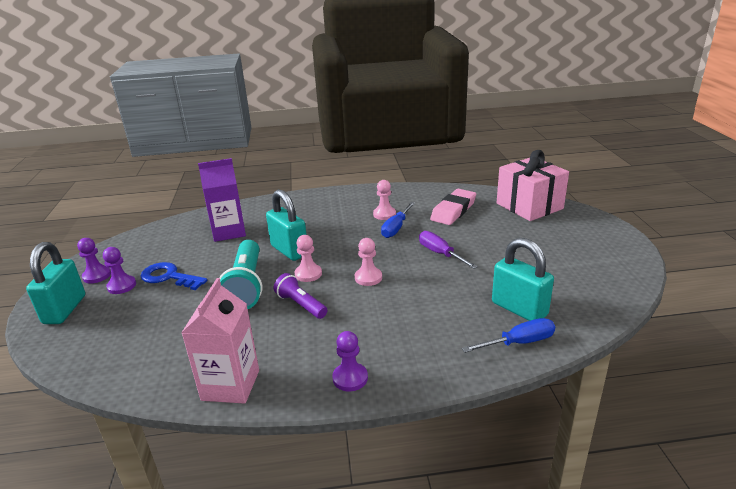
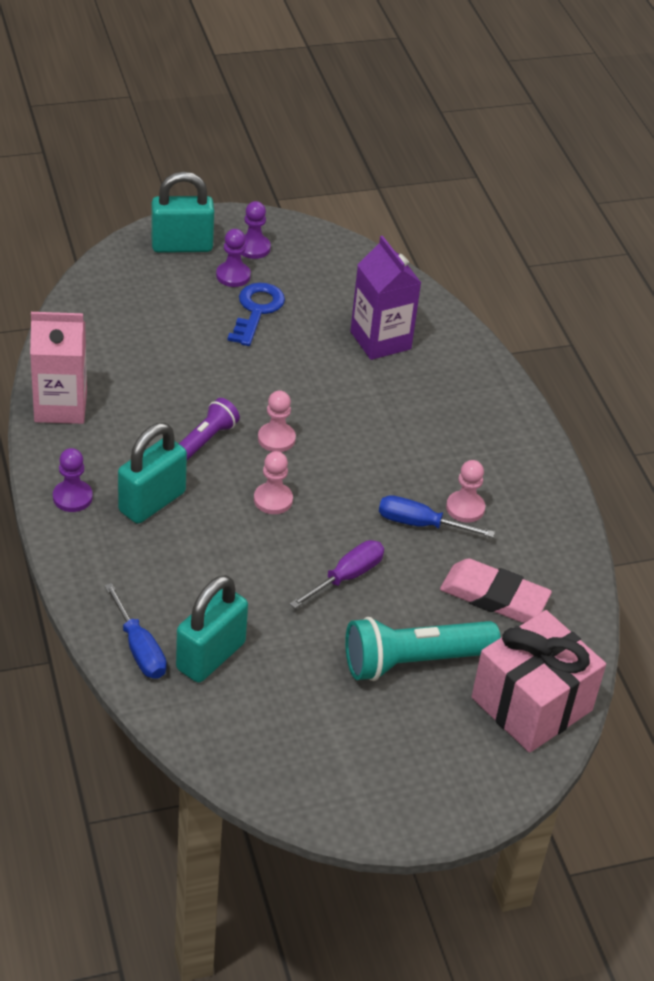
camera: 75 degrees right, 15 degrees up
turquoise flashlight [219,240,263,309] -> turquoise flashlight moved to [345,617,501,681]
turquoise padlock [266,189,307,261] -> turquoise padlock moved to [118,423,187,524]

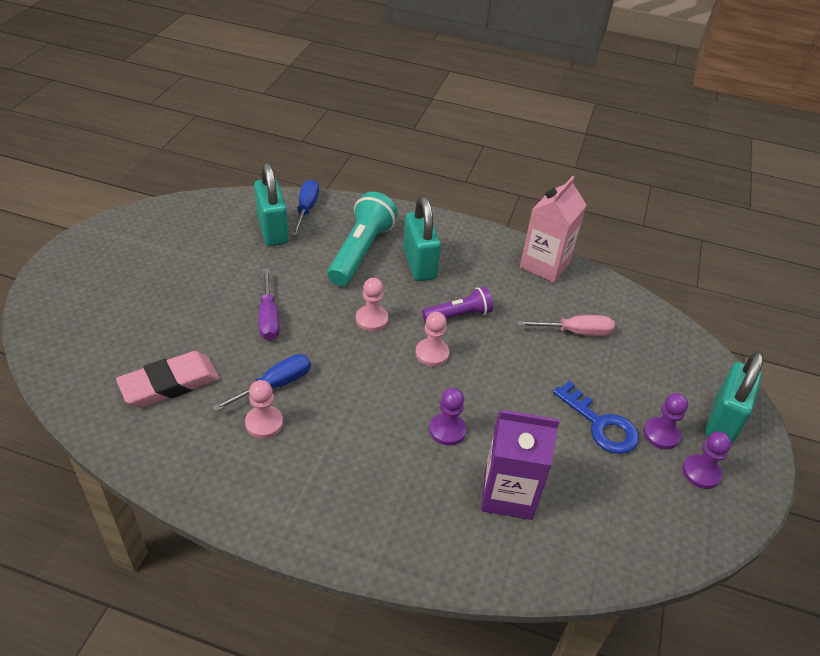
camera: 125 degrees right, 0 degrees up
purple pawn [53,448,93,512] -> purple pawn moved to [429,388,467,446]
blue screwdriver [104,583,167,679] -> blue screwdriver turned 90 degrees clockwise [292,180,319,236]
purple flashlight [179,398,240,460] -> purple flashlight turned 90 degrees counterclockwise [422,287,493,322]
turquoise flashlight [345,617,501,681] -> turquoise flashlight moved to [327,192,398,286]
pink gift [471,610,606,753] -> none
none -> pink screwdriver [517,315,615,336]

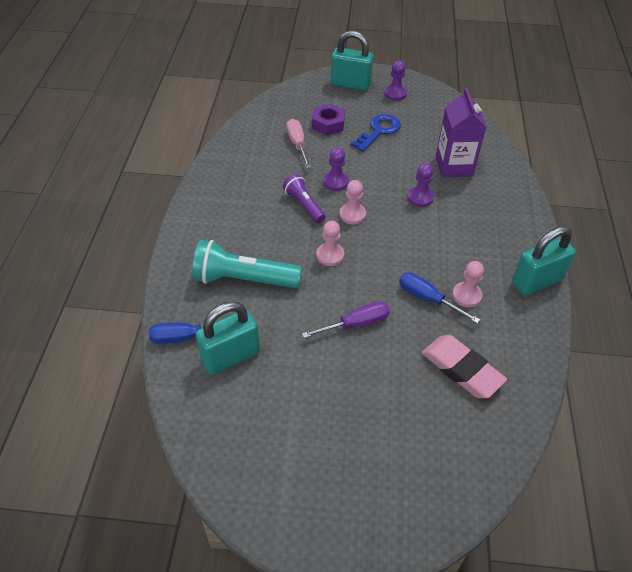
camera: 100 degrees left, 5 degrees up
turquoise padlock [403,196,441,281] -> turquoise padlock moved to [512,226,576,295]
pink carton [520,176,587,283] -> none
purple pawn [643,393,688,449] -> purple pawn moved to [323,148,349,191]
none -> purple nut [312,104,345,136]

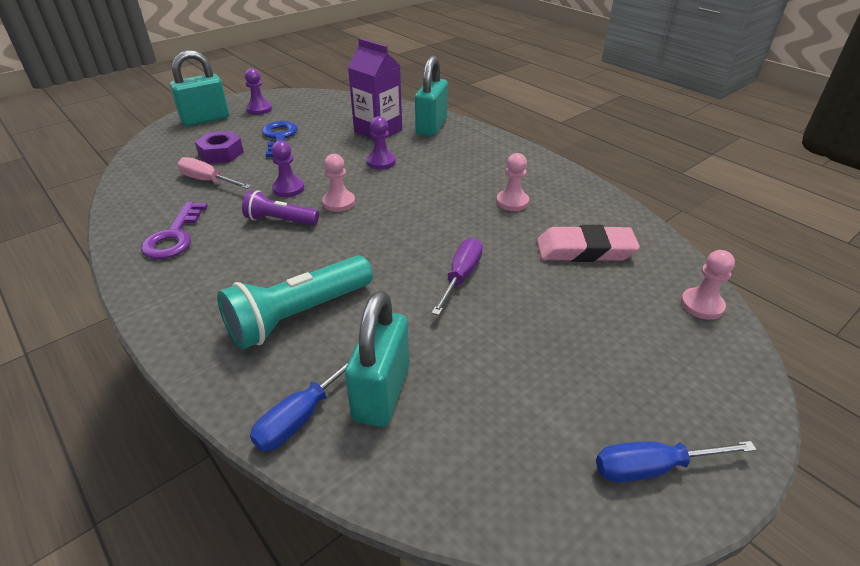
camera: 45 degrees left, 10 degrees down
pink pawn [316,220,344,266] -> pink pawn moved to [681,250,735,320]
blue screwdriver [399,272,480,324] -> blue screwdriver moved to [596,441,757,482]
turquoise padlock [512,226,576,295] -> turquoise padlock moved to [415,56,448,136]
none -> purple key [141,202,208,259]

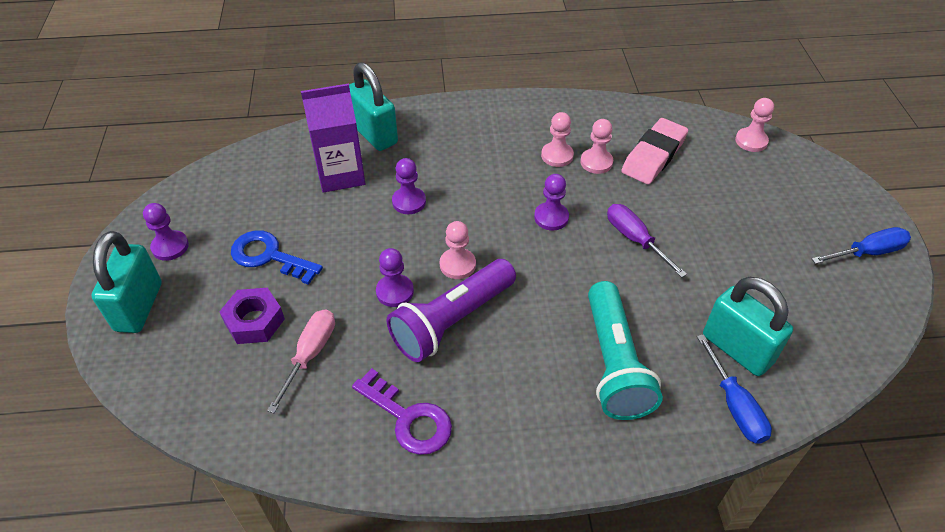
camera: 55 degrees left, 10 degrees up
pink screwdriver [177,157,251,189] -> pink screwdriver turned 135 degrees clockwise [267,310,335,413]
purple flashlight [242,190,319,225] -> purple flashlight [387,259,516,362], size x1.69
blue screwdriver [596,441,757,482] -> blue screwdriver turned 135 degrees counterclockwise [812,227,911,264]
none -> purple pawn [534,174,569,231]
none -> pink pawn [580,119,613,174]

